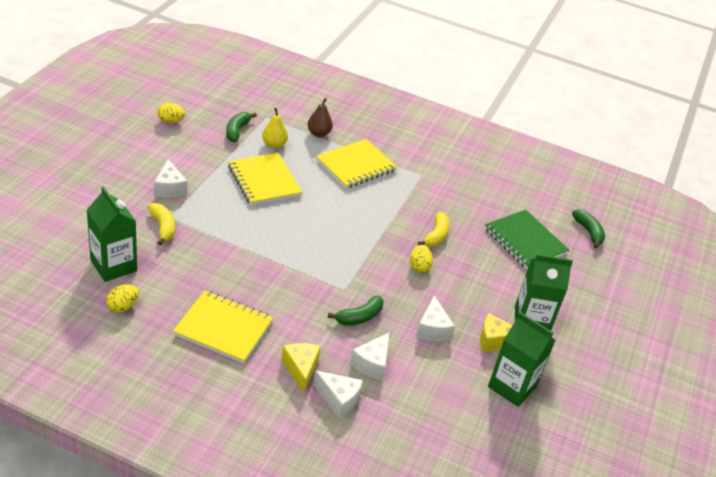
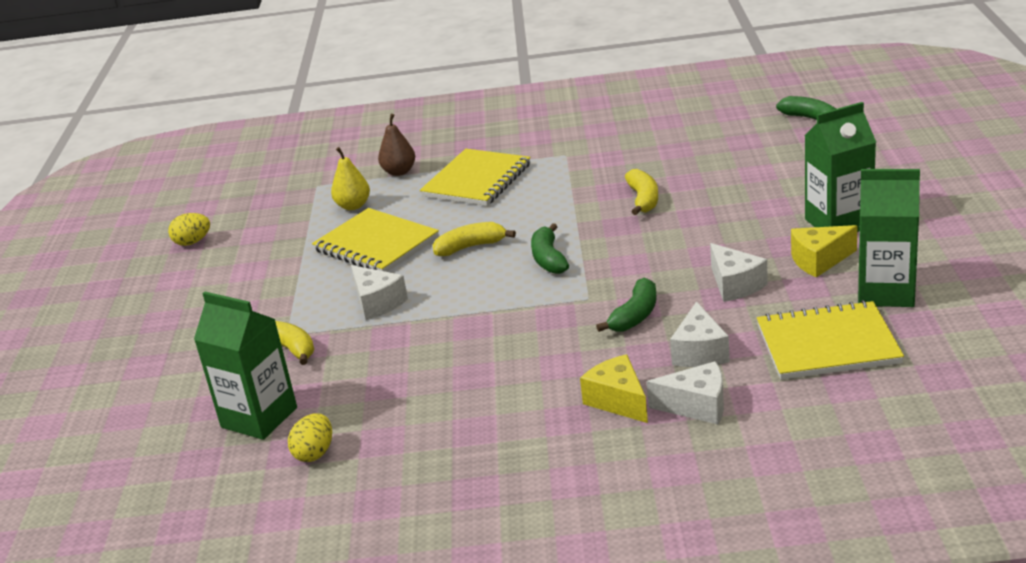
camera: 15 degrees left, 10 degrees down
white cheese [154,159,187,198] -> white cheese moved to [351,265,408,320]
yellow notebook [173,290,273,363] -> yellow notebook moved to [757,300,904,380]
green banana [226,112,257,142] -> green banana moved to [531,223,569,274]
yellow egg [410,245,433,273] -> none
green notebook [485,210,569,269] -> none
none -> yellow banana [433,222,516,256]

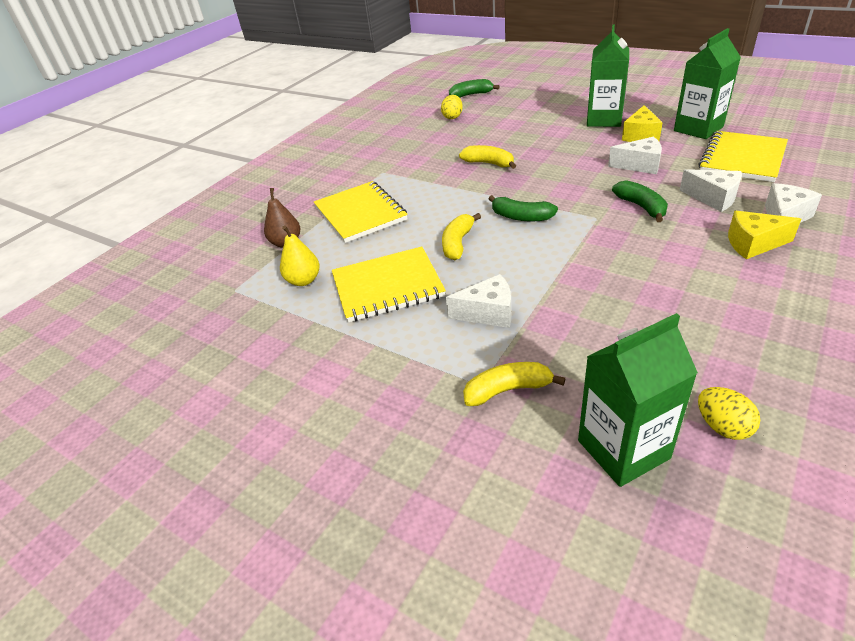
camera: 55 degrees left, 10 degrees up
yellow egg [168,213,210,246] -> yellow egg moved to [441,95,463,119]

